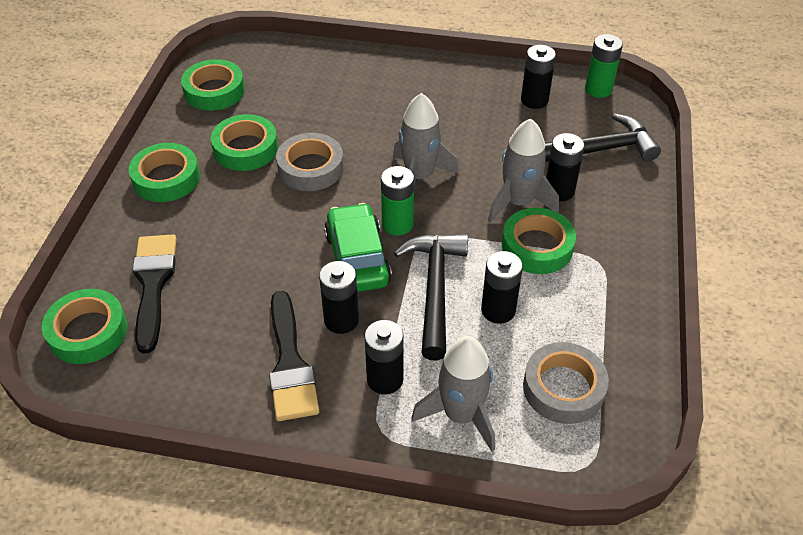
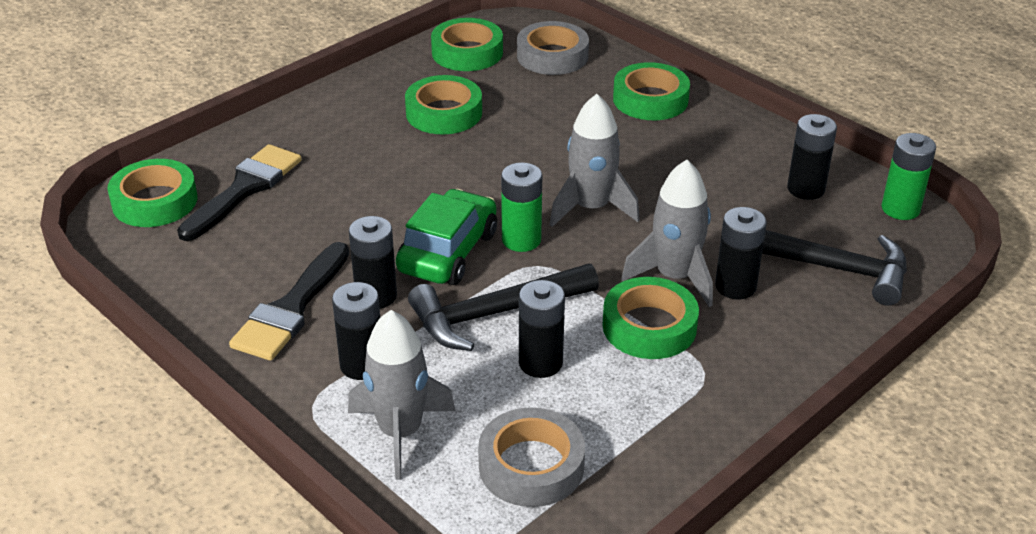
camera: 35 degrees right, 10 degrees down
green tape [129,143,200,202] -> green tape moved to [613,62,690,120]
grey tape [276,133,344,191] -> grey tape moved to [517,21,589,75]
black hammer [394,234,468,360] -> black hammer turned 150 degrees counterclockwise [408,264,599,351]

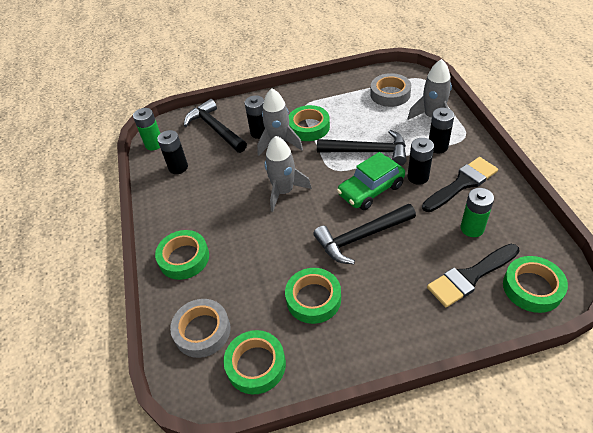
camera: 145 degrees left, 10 degrees up
green battery [501,162,542,252] -> green battery moved to [460,188,494,237]
black battery [519,280,565,378] -> none
none -> black hammer [313,204,416,264]

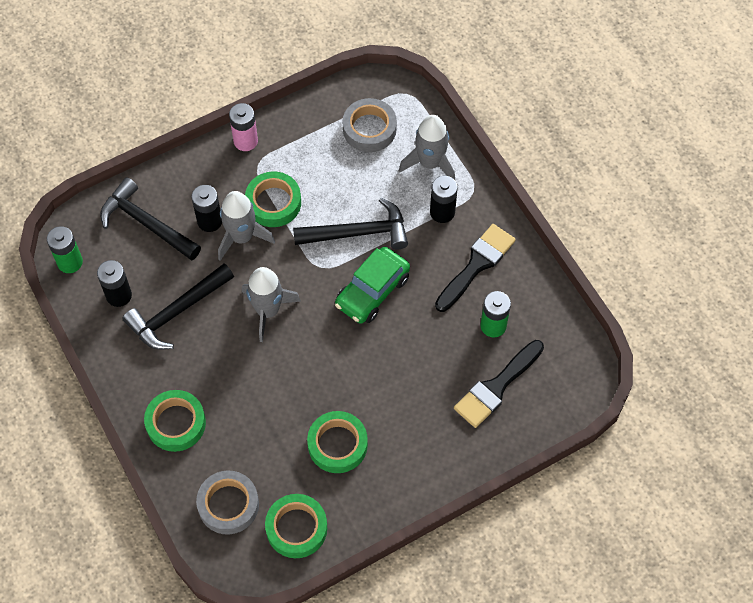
camera: 20 degrees left, 15 degrees up
black hammer [313,204,416,264] -> black hammer moved to [122,264,234,350]
black battery [408,138,434,185] -> none
green tape [503,256,568,313] -> none
none -> pink battery [229,103,258,151]

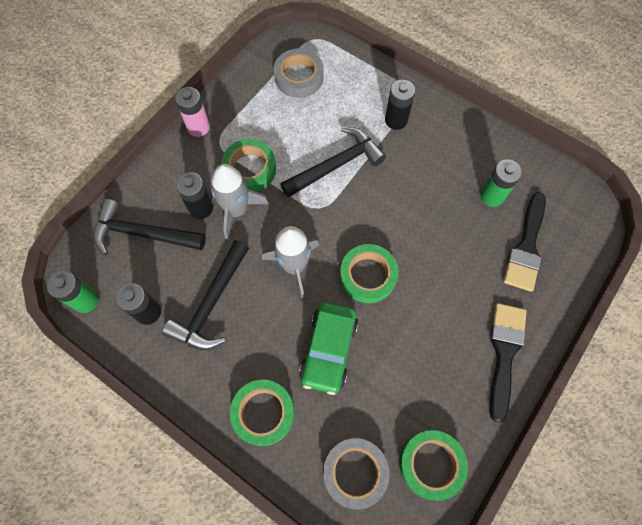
camera: 25 degrees left, 5 degrees up
green tape [307,411,368,473] -> green tape moved to [340,244,398,303]
green car [335,247,410,324] -> green car moved to [299,302,358,395]
grey rocket [399,115,455,180] -> none
black brush [435,224,516,312] -> black brush moved to [490,303,527,422]

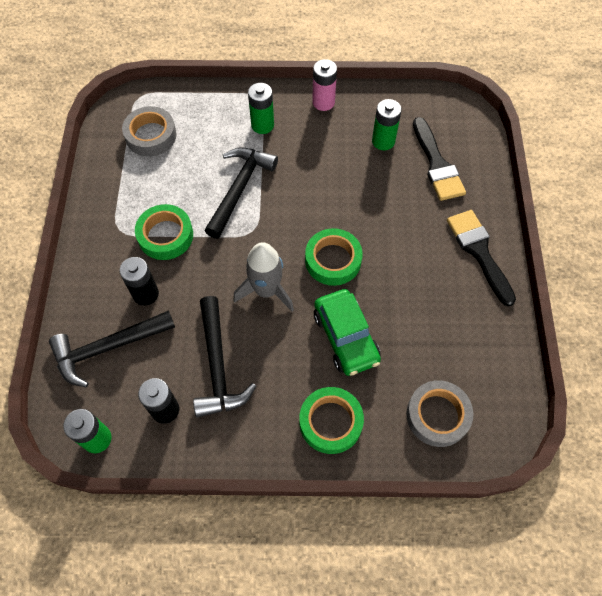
camera: 35 degrees left, 5 degrees down
pink battery [175,87,210,137] -> pink battery moved to [312,59,337,111]
grey rocket [211,164,269,240] -> none
black battery [385,80,415,130] -> green battery [248,83,274,134]
green tape [399,430,468,501] -> none

